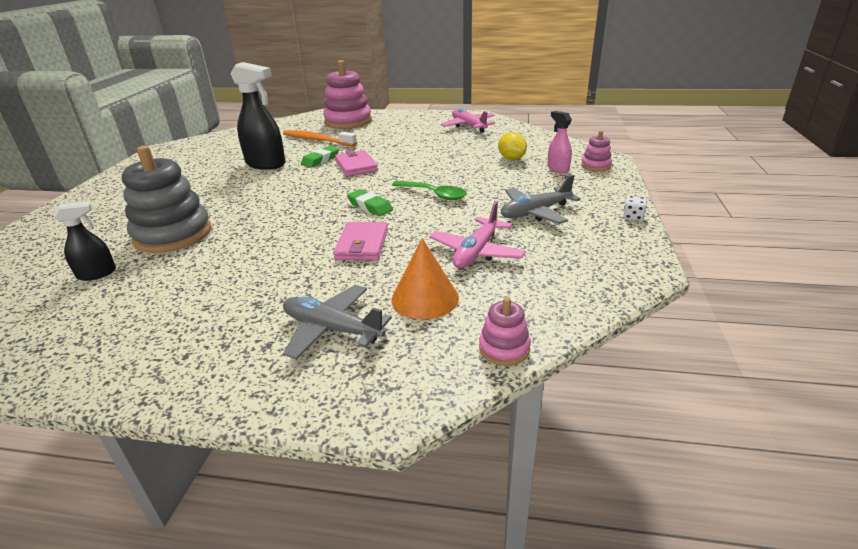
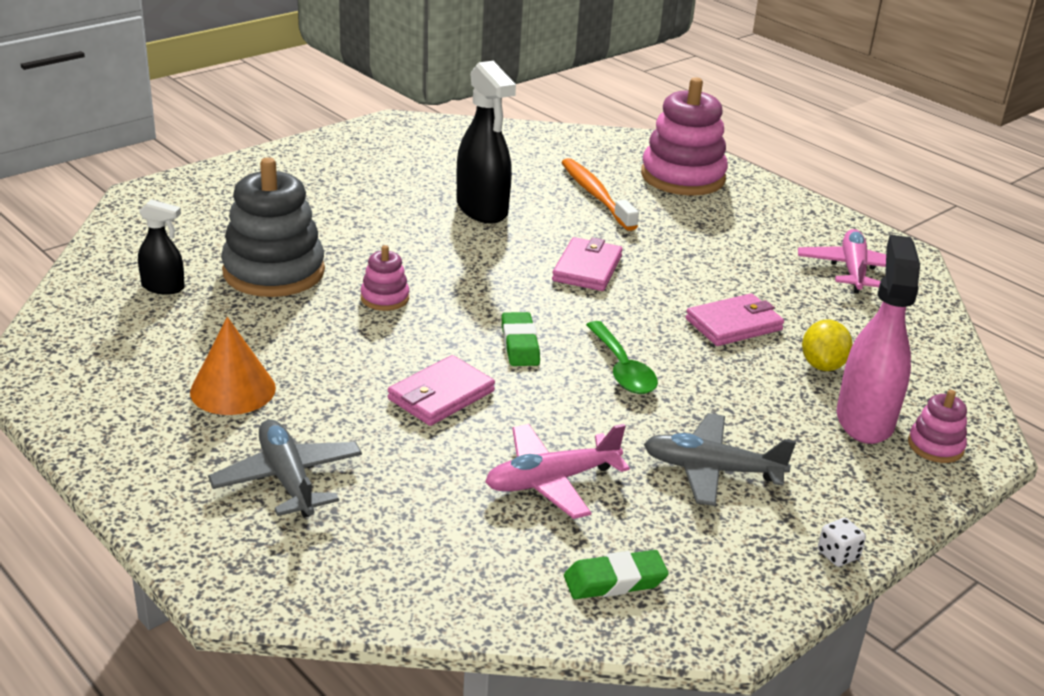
camera: 35 degrees right, 0 degrees up
green eraser [301,146,339,168] -> green eraser moved to [564,550,669,599]
orange cone [391,238,459,320] -> orange cone moved to [190,317,276,415]
pink stacking toy [479,297,531,366] -> pink stacking toy moved to [361,245,409,311]
pink spray bottle [547,111,572,173] -> pink spray bottle [837,235,920,444], size x1.83
none -> pink wallet [686,293,784,346]

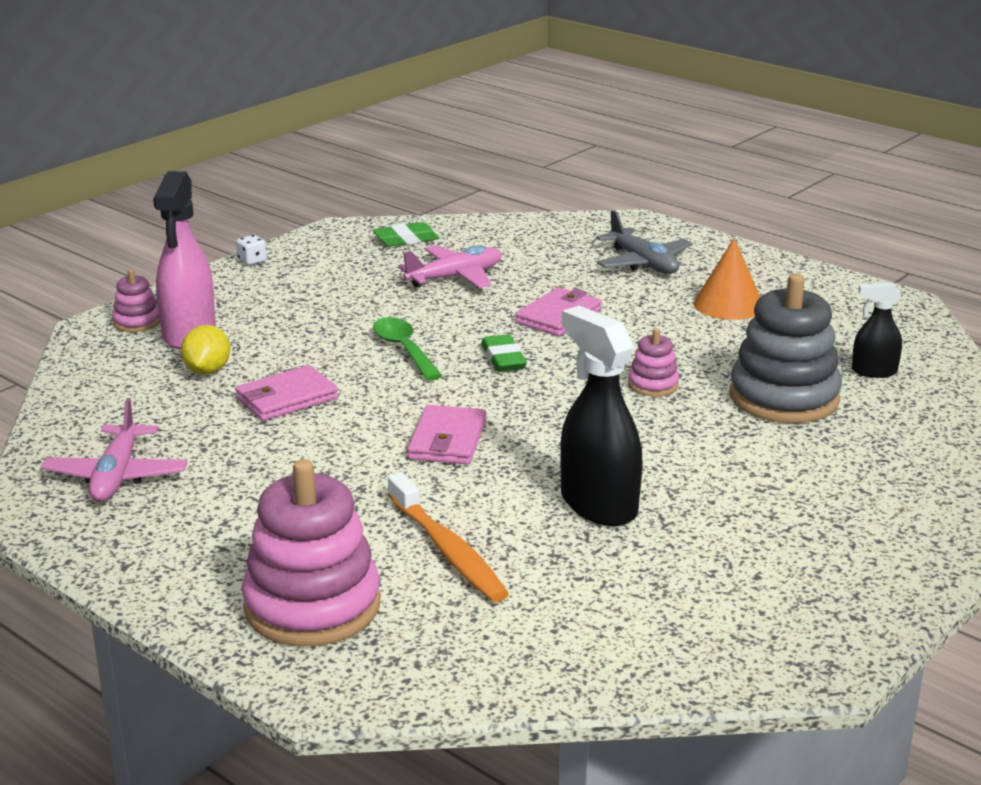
camera: 175 degrees right, 5 degrees down
grey plane [644,413,796,506] -> none

